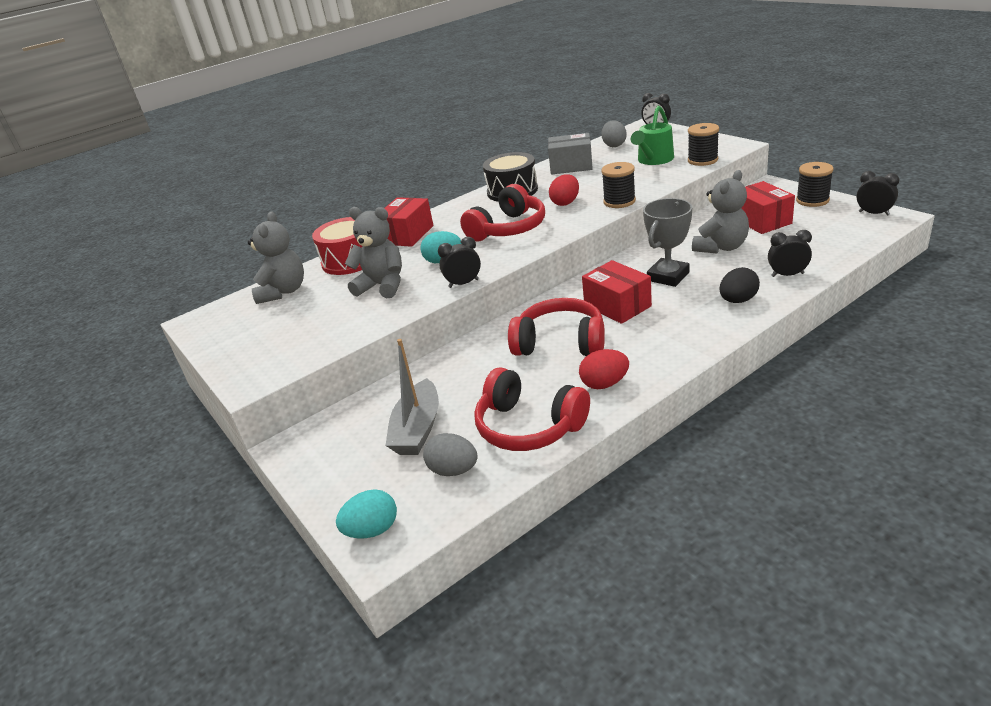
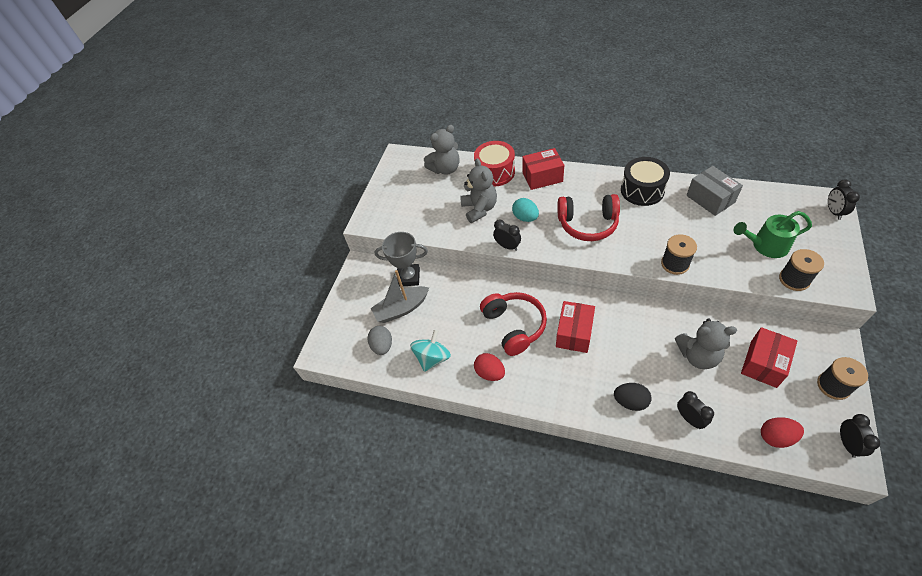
camera: 55 degrees right, 20 degrees up
turquoise egg [336,489,397,538] -> none
red headphones [474,367,590,451] -> turquoise spinning top [410,329,451,372]
red egg [549,174,579,206] -> red egg moved to [761,417,804,448]
grey egg [601,120,627,147] -> none
grey trophy [643,198,692,287] -> grey trophy moved to [374,232,428,287]

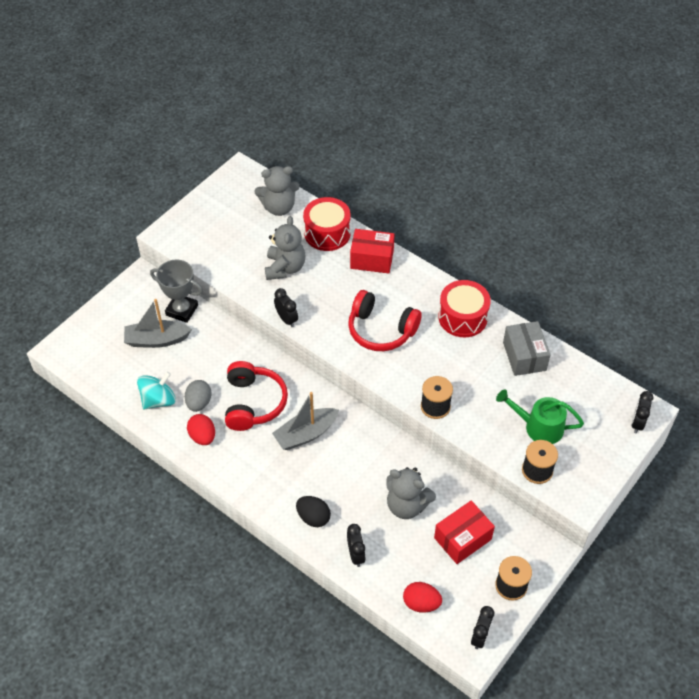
camera: 15 degrees right, 0 degrees up
grey egg [368,326,392,355] -> grey egg moved to [185,380,211,412]
turquoise egg [512,198,539,222] -> none
red box [556,301,595,353] -> grey boat [272,392,339,450]
black drum [621,157,670,206] -> red drum [438,280,491,337]

